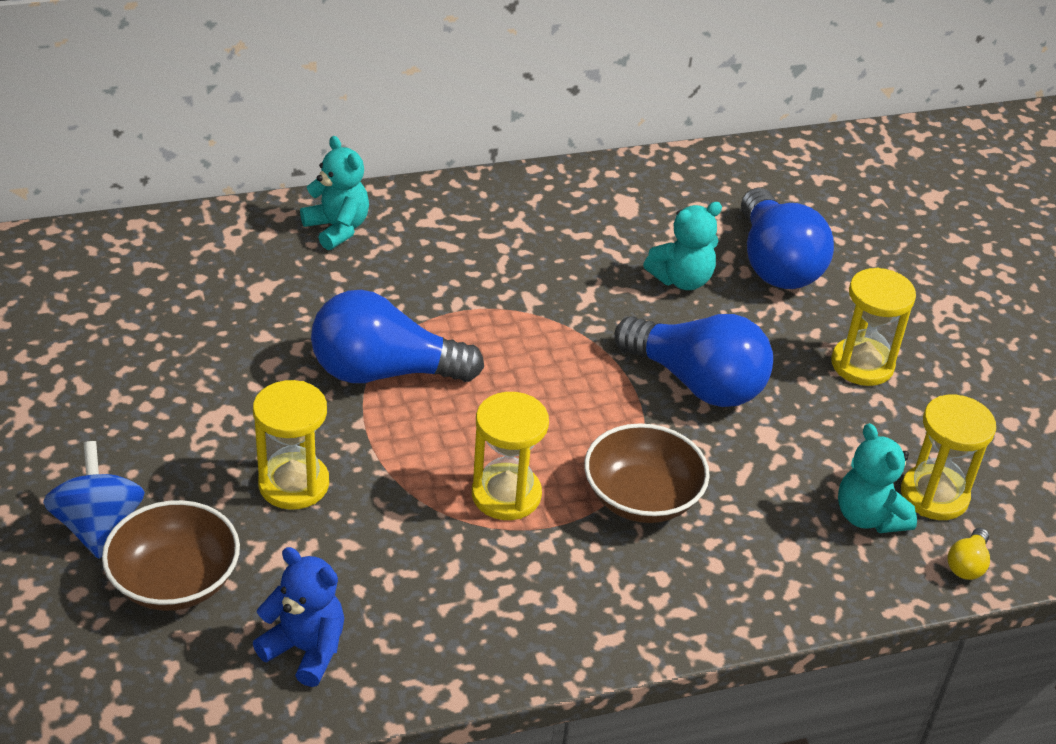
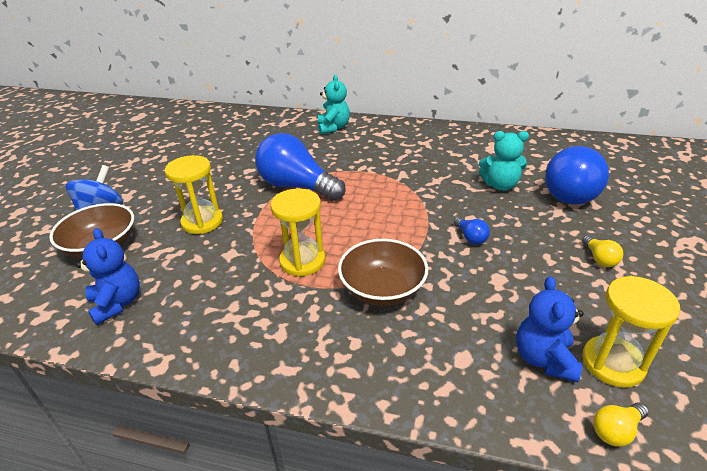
camera: 35 degrees right, 5 degrees down
blue light bulb [614,314,773,407] -> blue light bulb [454,217,490,244], size x0.41
yellow hourglass [831,268,916,386] -> yellow light bulb [582,235,623,267]
turquoise teddy bear [838,423,917,533] -> blue teddy bear [517,276,584,382]

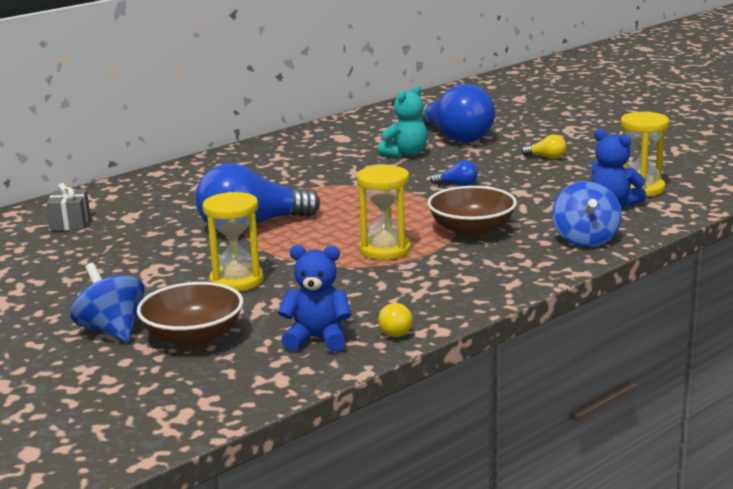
camera: 55 degrees left, 15 degrees down
turquoise teddy bear [318,75,350,134] -> none
yellow light bulb [593,402,649,447] -> yellow light bulb moved to [378,303,413,337]
none -> grey gift [46,183,90,231]
none -> blue spinning top [552,181,622,247]

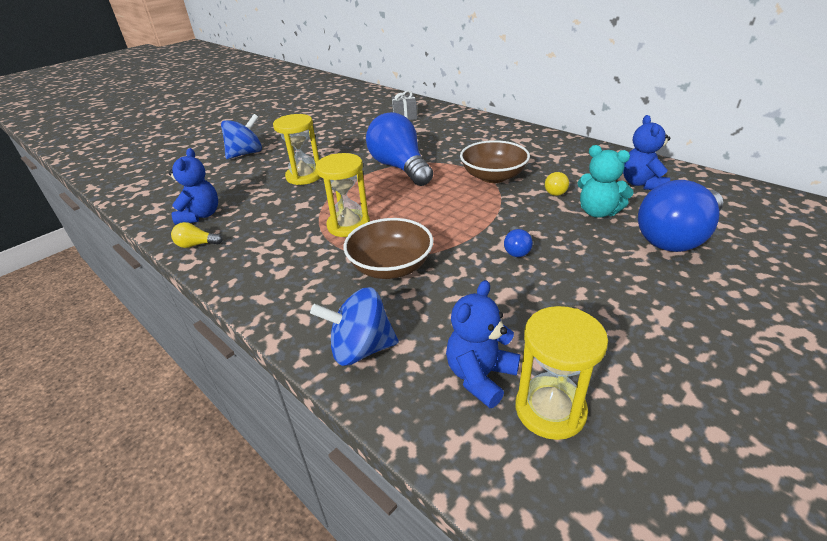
camera: 85 degrees right, 15 degrees up
brown bowl [137,282,243,348] -> brown bowl moved to [460,140,530,183]
yellow light bulb [522,134,566,159] -> yellow light bulb moved to [545,172,569,196]
none -> blue teddy bear [623,115,670,190]

